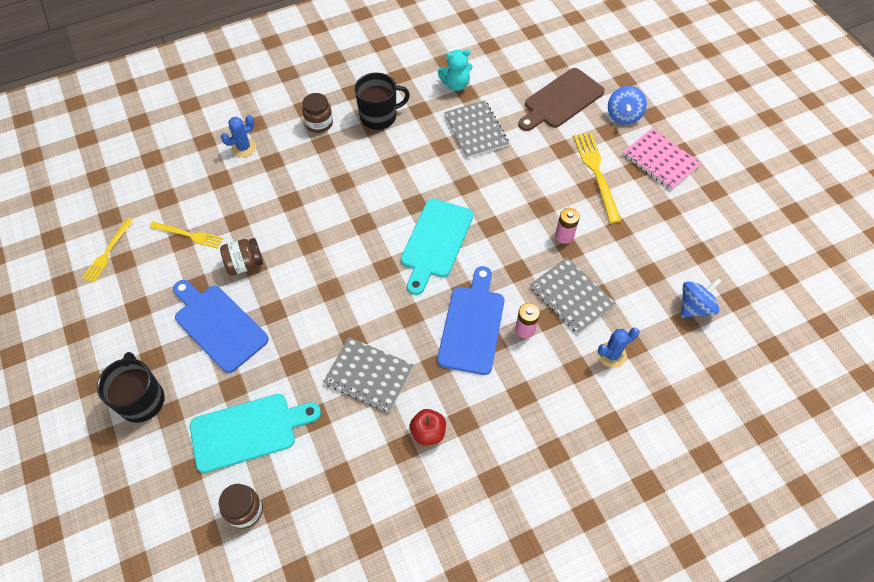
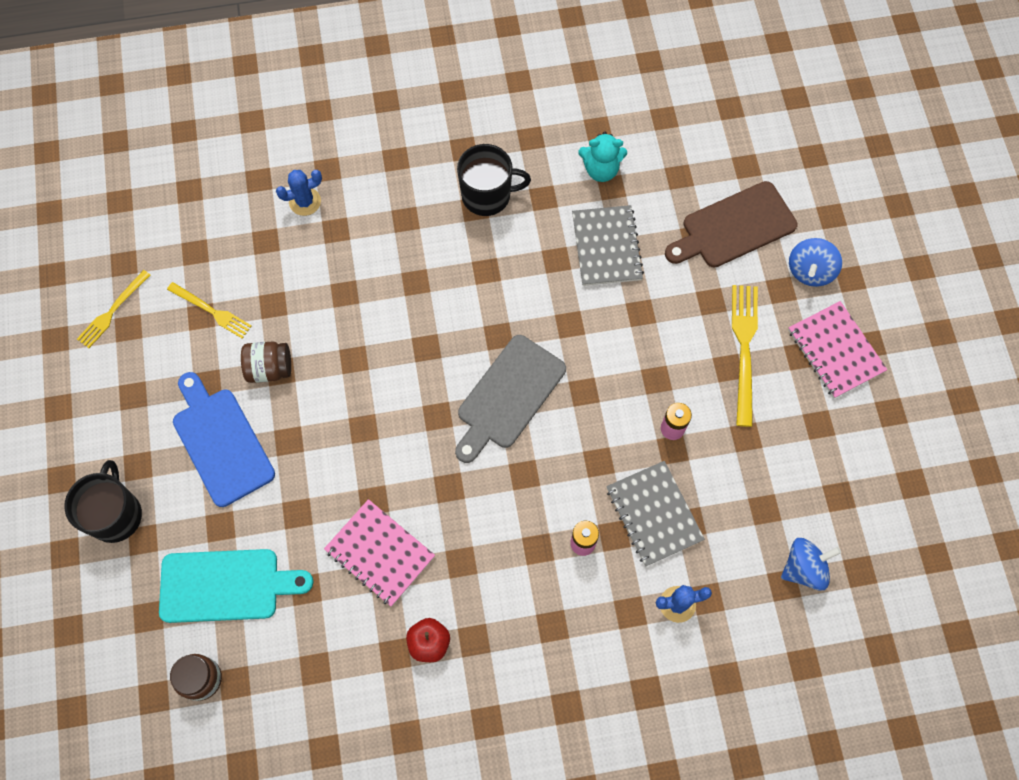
camera: 15 degrees right, 10 degrees up
brown jar [302,93,333,133] -> none
grey notebook [323,337,414,413] -> pink notebook [324,499,435,607]
turquoise cutting board [401,198,473,295] -> grey cutting board [455,335,566,463]
blue cutting board [437,266,504,375] -> none

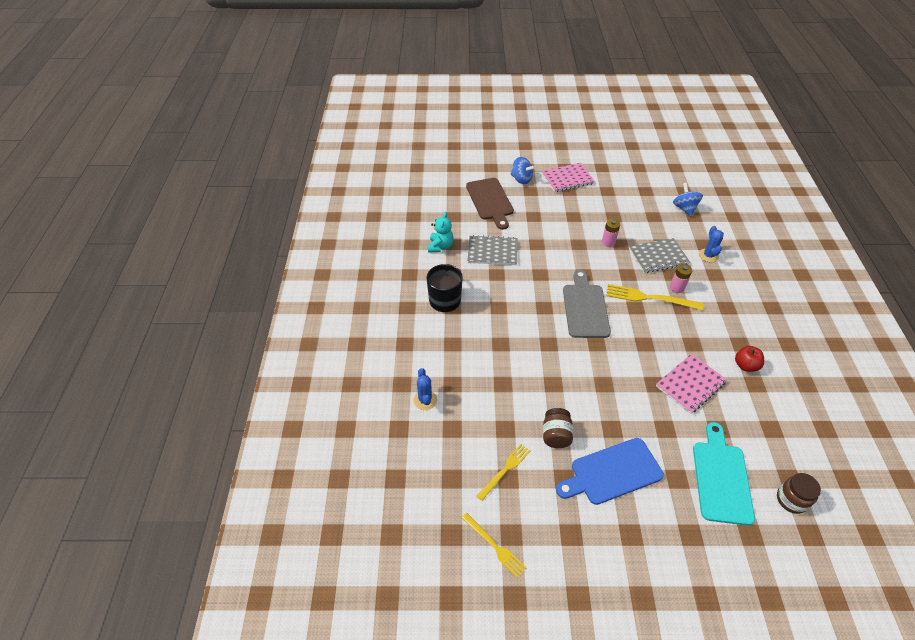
camera: 80 degrees left, 20 degrees down
black mug [64,460,142,543] -> none
grey cutting board [455,335,566,463] -> grey cutting board turned 135 degrees counterclockwise [563,270,611,338]
yellow fork [732,285,758,427] -> yellow fork moved to [606,284,703,310]

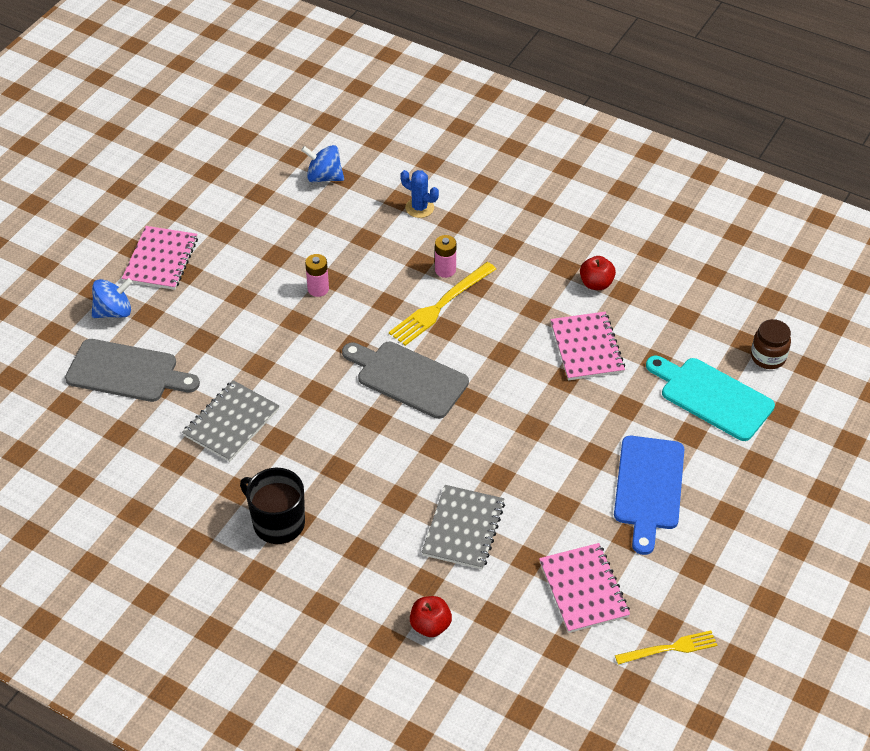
camera: 60 degrees left, 0 degrees up
blue cactus [413,368,437,410] -> red apple [410,596,452,637]
turquoise teddy bear [428,212,454,253] -> none
brown cutting board [466,178,514,230] -> grey cutting board [65,339,200,402]
yellow fork [477,444,530,501] -> pink notebook [539,543,630,633]
brown jar [543,408,573,448] -> none
grey notebook [629,238,690,273] -> grey notebook moved to [421,485,505,570]

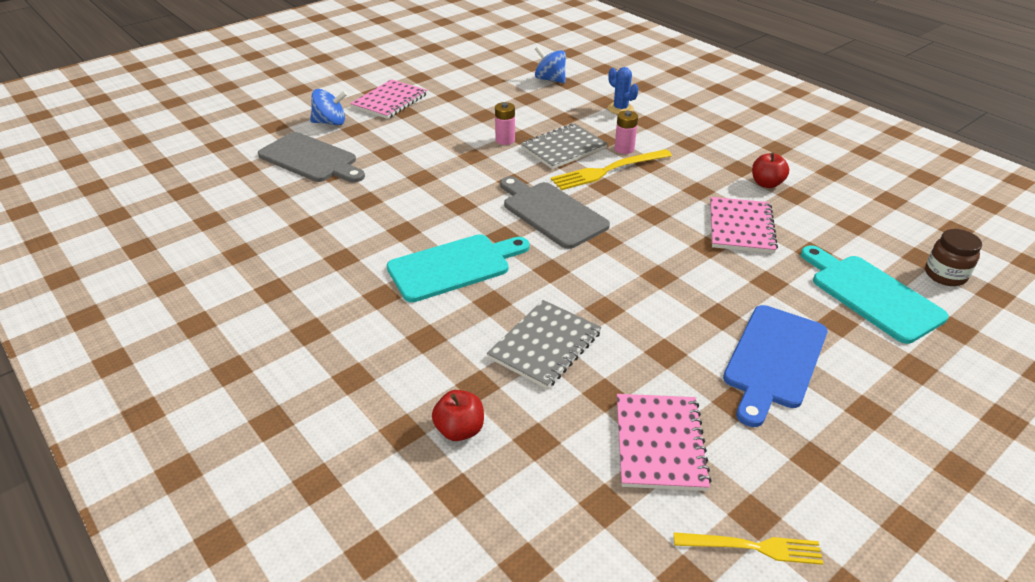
camera: 20 degrees right, 10 degrees down
grey notebook [182,380,279,462] -> grey notebook moved to [521,124,608,169]
black mug [240,468,305,544] -> none
none -> turquoise cutting board [387,234,530,302]

